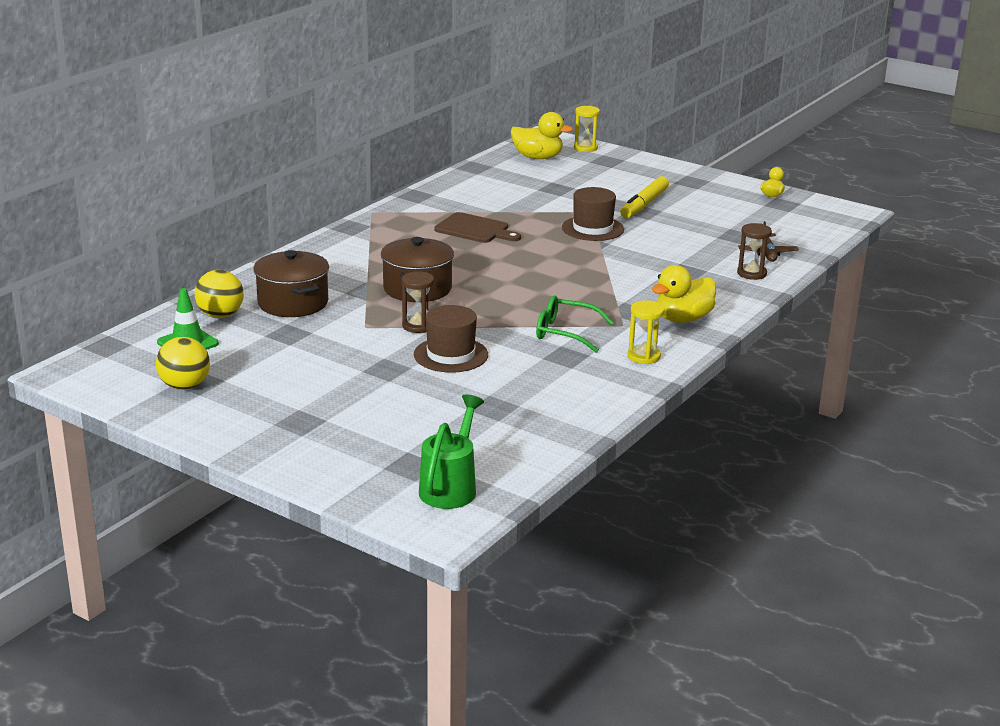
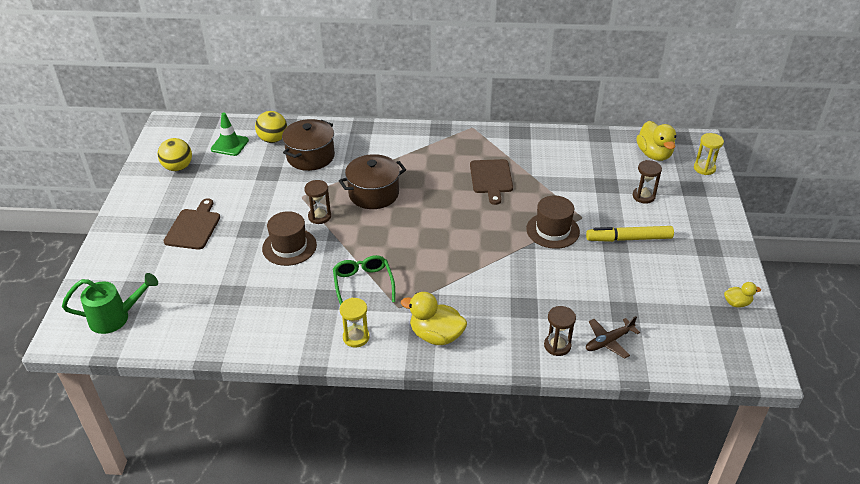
camera: 60 degrees right, 15 degrees up
none -> brown cutting board [164,198,220,250]
none -> brown hourglass [633,160,662,204]

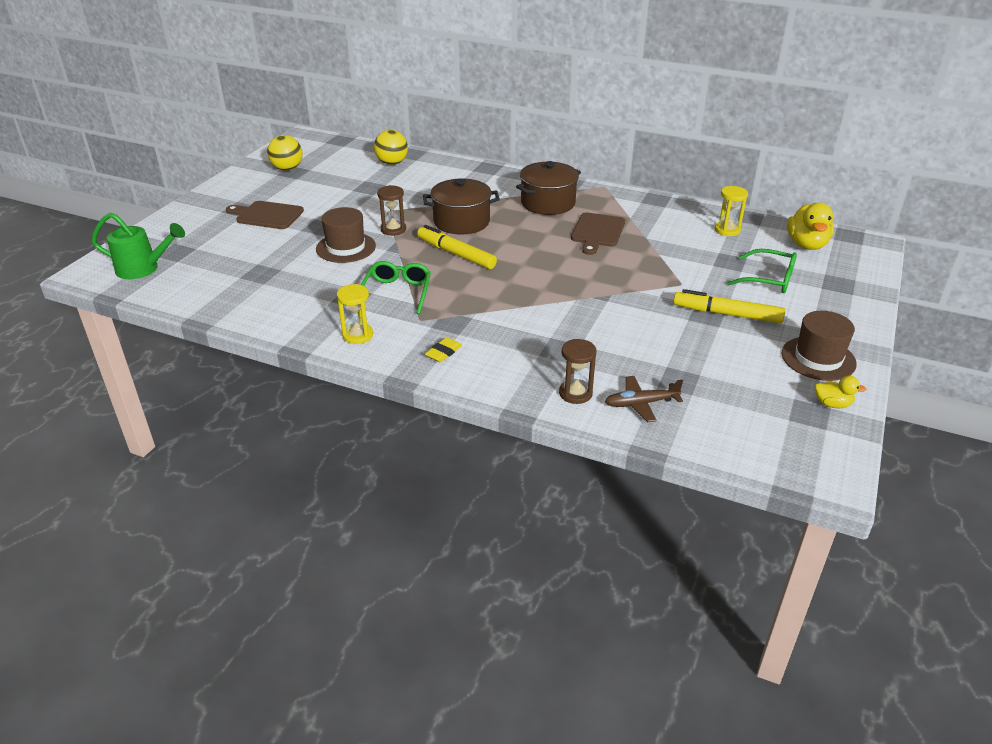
camera: 20 degrees right, 5 degrees down
brown cutting board [164,198,220,250] -> brown cutting board turned 105 degrees counterclockwise [226,201,304,229]
green traffic cone [211,113,249,156] -> none
brown pot [282,119,335,171] -> brown pot moved to [516,161,581,215]
yellow duck [401,292,467,345] -> yellow eraser [425,337,462,362]
brown hat [526,196,580,249] -> brown hat moved to [782,311,857,381]
brown hourglass [633,160,662,204] -> green glasses [727,249,797,293]
yellow hourglass [694,133,724,175] -> yellow hourglass moved to [715,186,748,236]
none -> yellow marker [417,225,497,269]

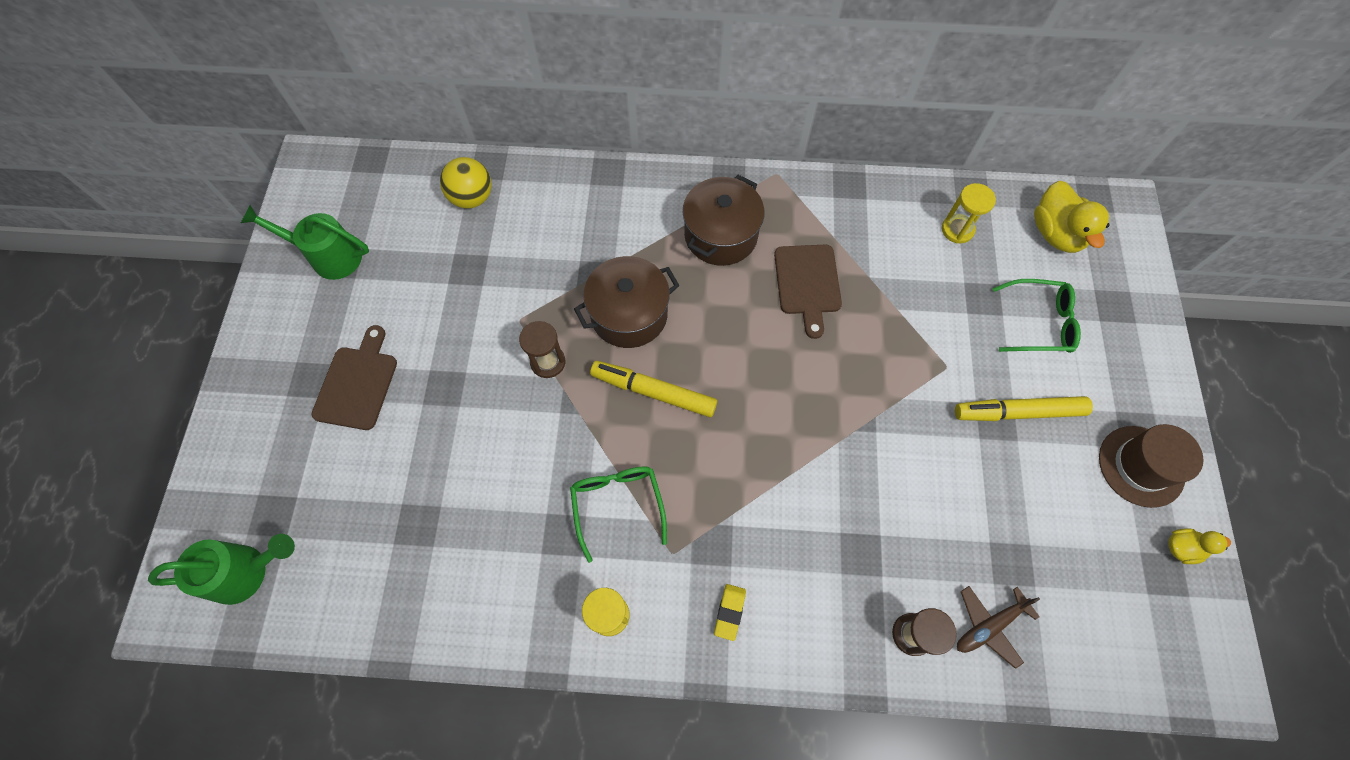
camera: 20 degrees left, 30 degrees up
brown cutting board [226,201,304,229] -> brown cutting board turned 105 degrees clockwise [312,325,397,430]
yellow ball [267,135,303,171] -> green watering can [241,205,369,280]
brown hat [316,207,376,263] -> none

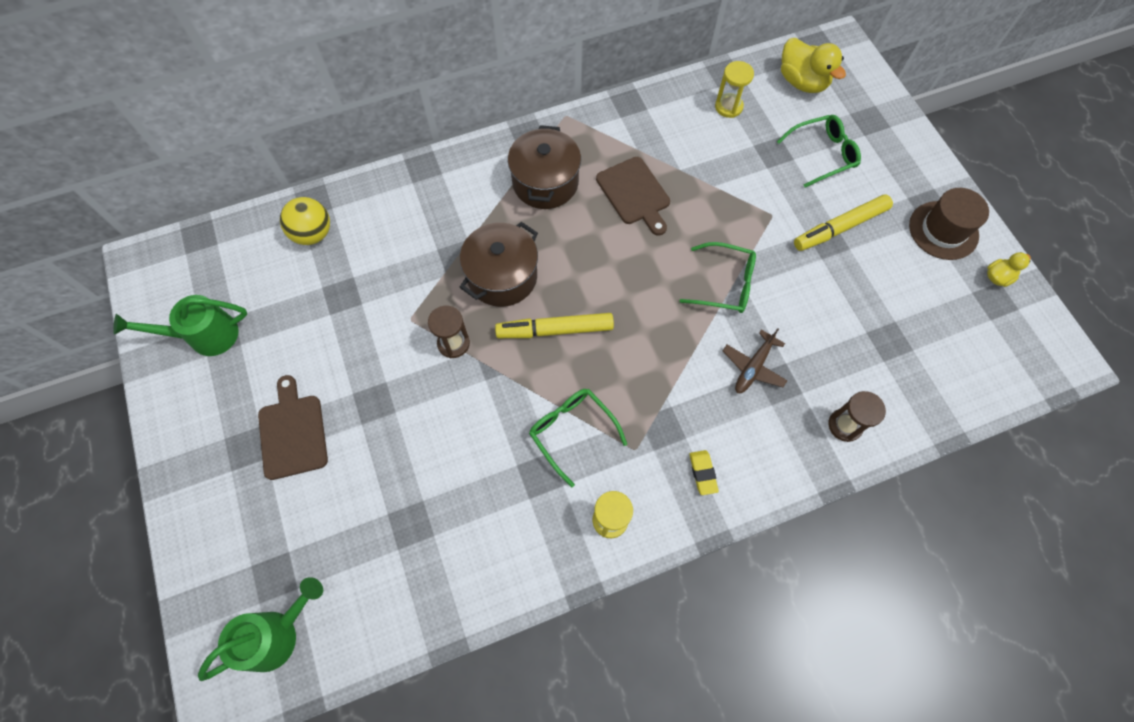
camera: 25 degrees left, 0 degrees up
brown plane [957,586,1040,669] -> brown plane moved to [723,328,788,393]
none -> green glasses [680,242,756,313]

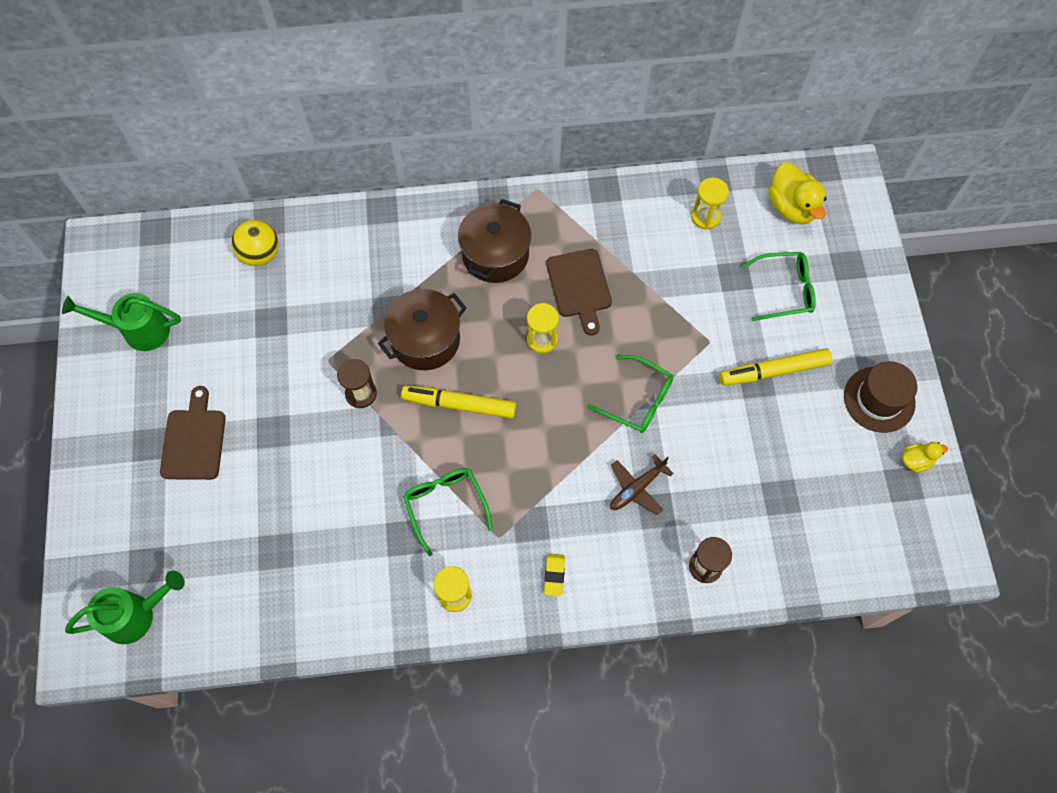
camera: 15 degrees right, 0 degrees up
none -> yellow hourglass [527,303,559,353]

